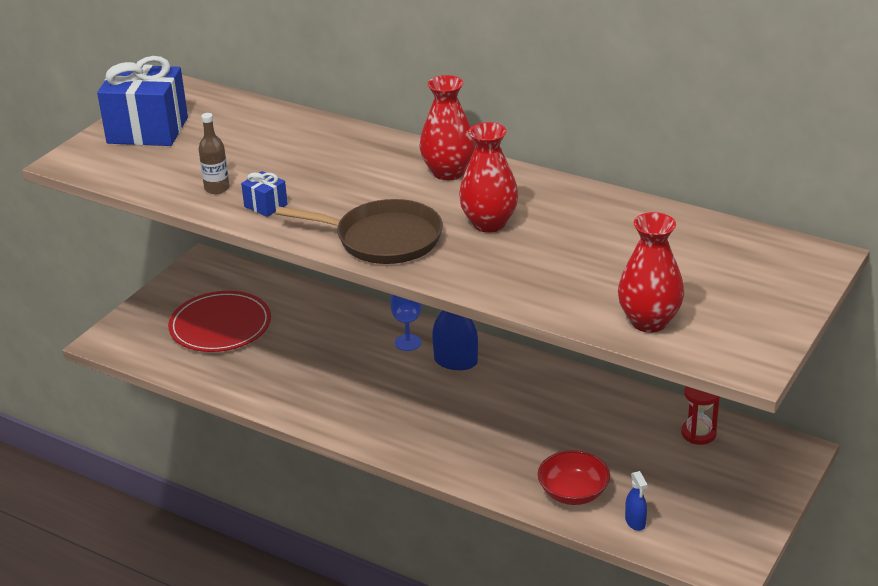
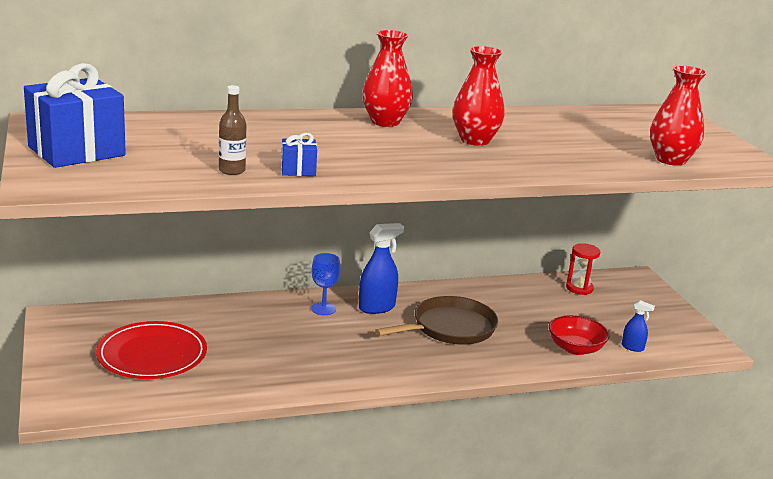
camera: 50 degrees left, 10 degrees down
brown pan [276,199,443,264] -> brown pan moved to [375,296,498,345]

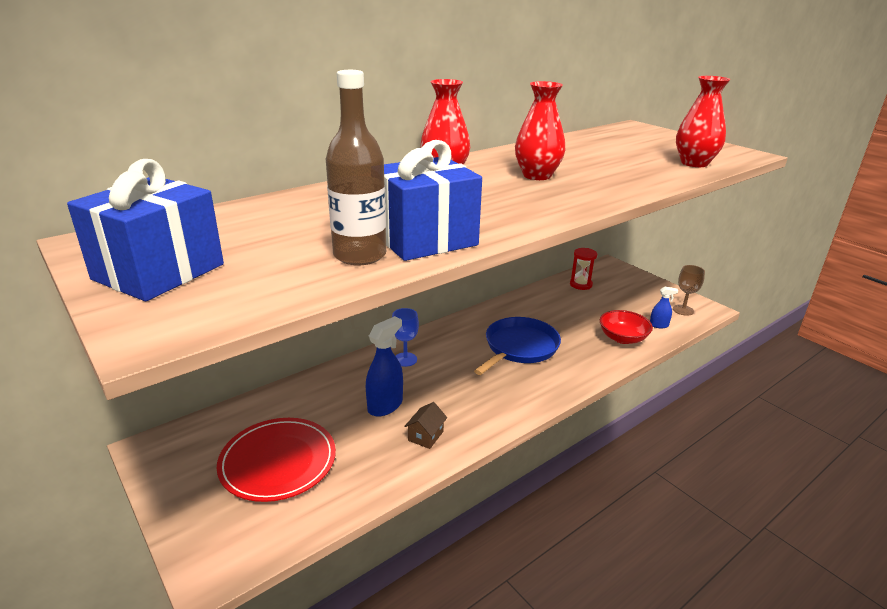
camera: 20 degrees left, 5 degrees up
brown bottle [219,85,246,175] -> brown bottle [326,70,386,265], size x1.73
blue gift [281,133,317,176] -> blue gift [384,140,482,261], size x2.23
blue spray bottle [359,223,404,314] -> blue spray bottle moved to [366,316,403,417]
brown pan [375,296,498,345] -> blue pan [474,317,561,375]
none -> brown house [404,402,447,449]
none -> brown goblet [673,265,705,316]

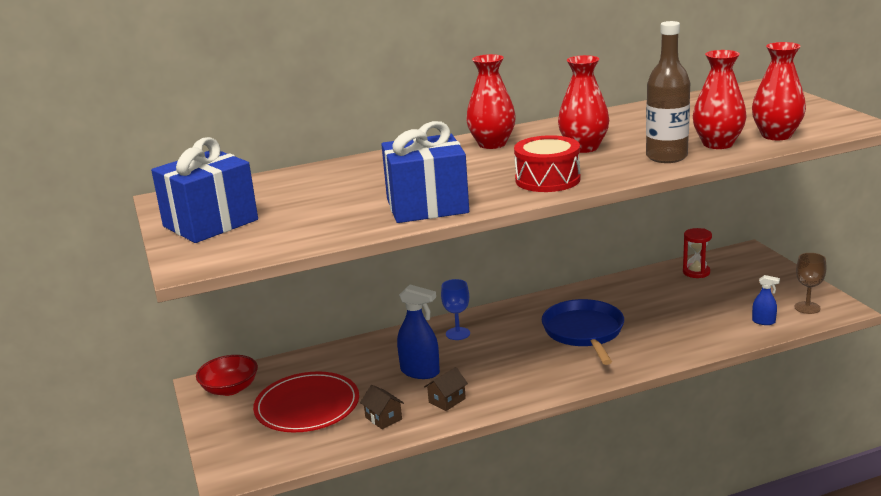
camera: 20 degrees right, 5 degrees down
brown bottle [326,70,386,265] -> brown bottle moved to [646,21,690,163]
blue spray bottle [366,316,403,417] -> blue spray bottle turned 60 degrees clockwise [397,285,440,379]
blue pan [474,317,561,375] -> blue pan turned 60 degrees counterclockwise [542,299,624,365]
red bowl [600,310,653,344] -> red bowl moved to [196,355,258,396]
none -> brown house [360,385,404,429]
none -> red drum [514,135,580,192]
none -> red vase [693,50,747,149]

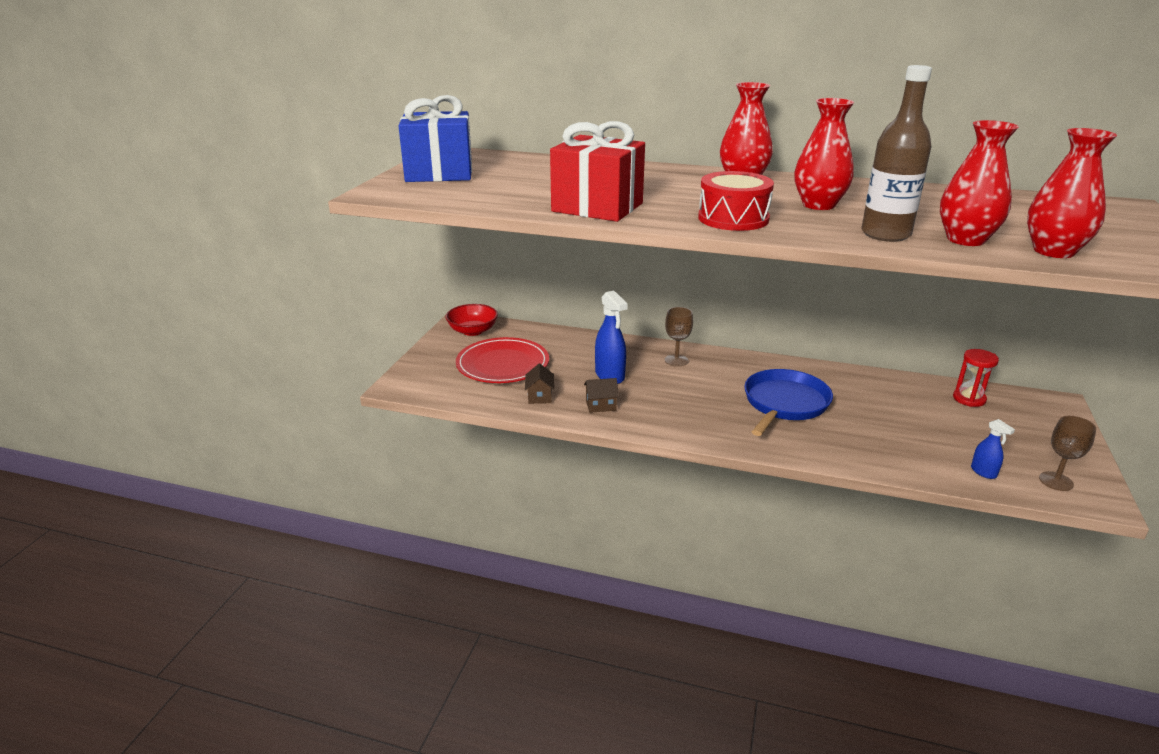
camera: 35 degrees right, 5 degrees up
blue gift [381,121,469,223] -> red gift [550,121,645,222]
blue goblet [441,279,470,340] -> brown goblet [665,307,693,367]

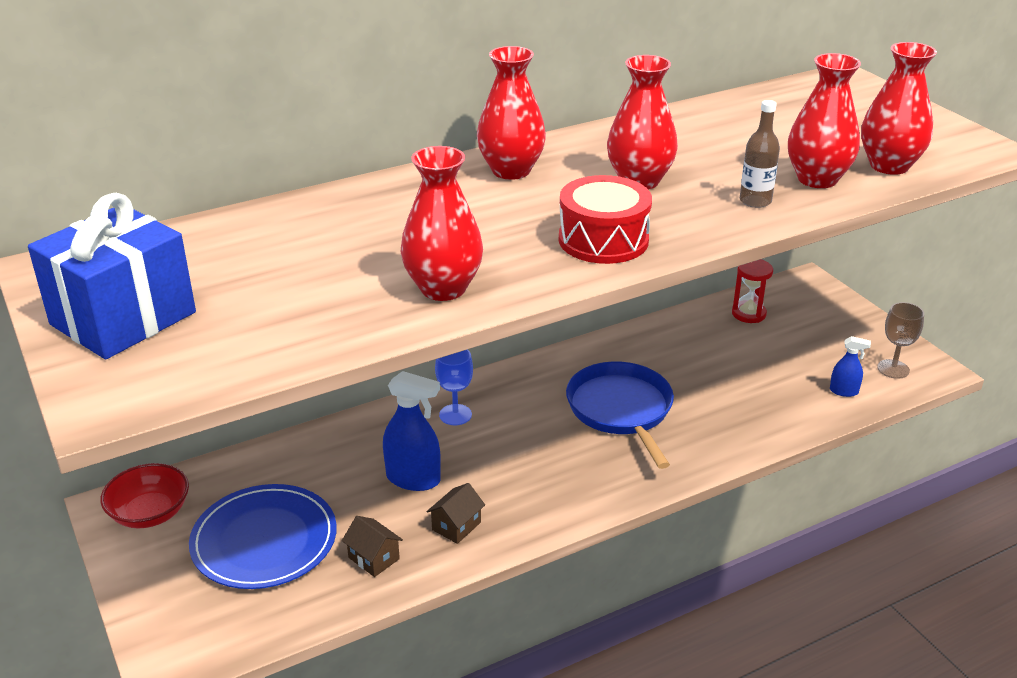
camera: 45 degrees left, 5 degrees up
red plate [456,337,549,383] -> blue plate [189,484,337,589]
red gift [550,121,645,222] -> red vase [401,146,483,301]
brown goblet [665,307,693,367] -> blue goblet [435,349,473,425]
brown bottle [861,65,932,242] -> brown bottle [740,100,780,208], size x0.58

